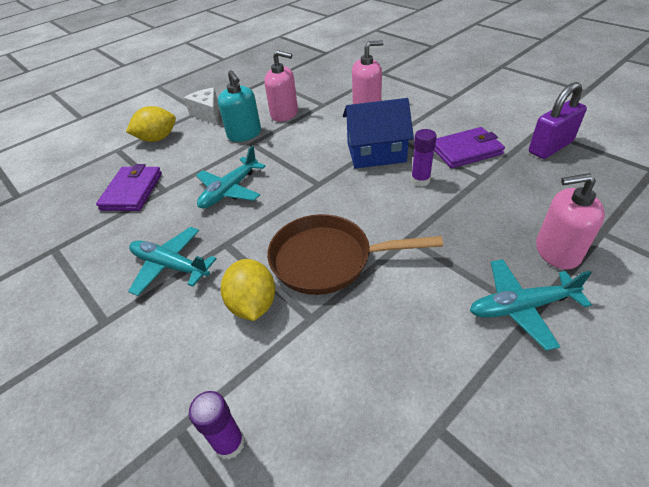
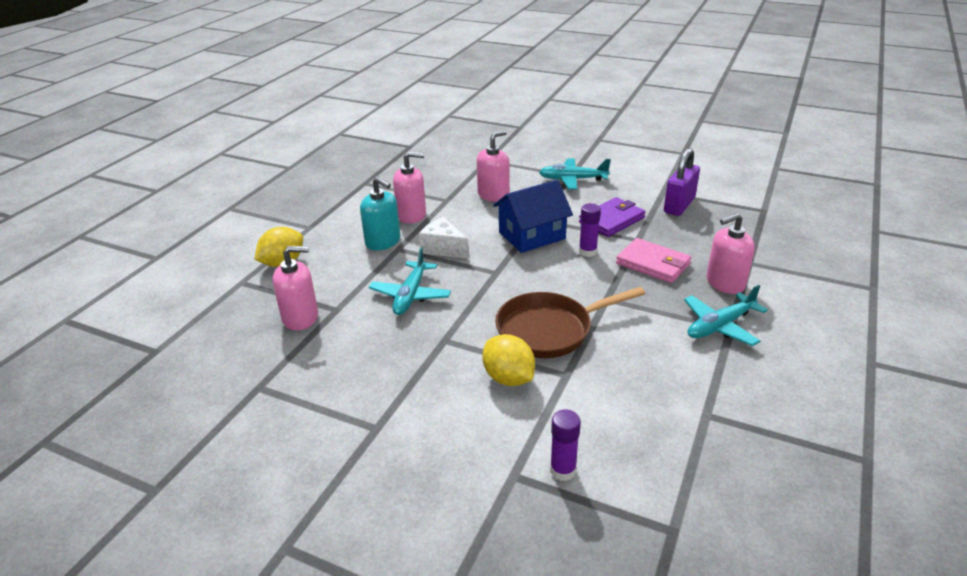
camera: 25 degrees left, 10 degrees down
purple wallet [96,164,162,211] -> pink soap dispenser [273,246,318,331]
turquoise plane [128,227,217,296] -> turquoise plane moved to [539,158,611,190]
white cheese [184,87,219,125] -> white cheese moved to [419,217,469,259]
none -> pink wallet [616,238,691,283]

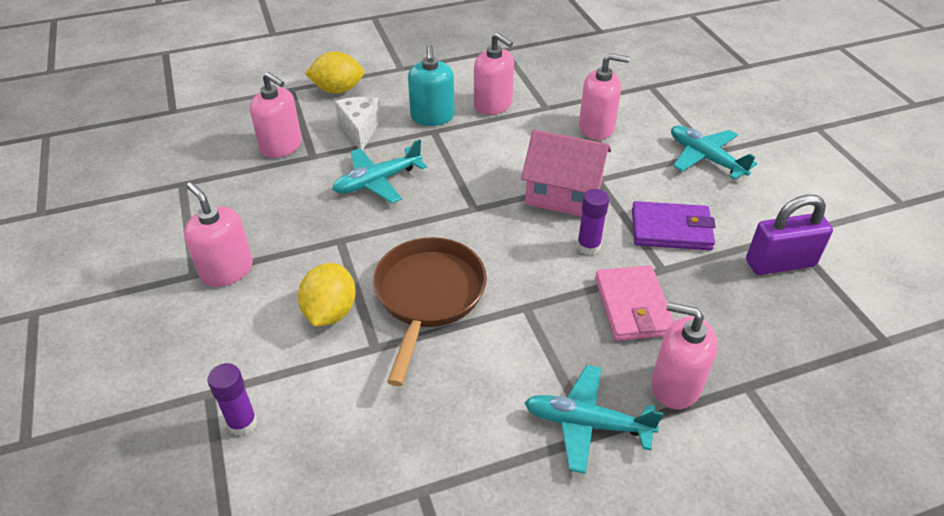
camera: 45 degrees right, 10 degrees up
white cheese [419,217,469,259] -> white cheese moved to [335,97,381,150]
blue house [493,180,573,253] -> pink house [521,130,611,216]
brown pan [495,287,645,358] -> brown pan turned 75 degrees clockwise [373,237,487,386]
none -> pink soap dispenser [184,182,253,287]

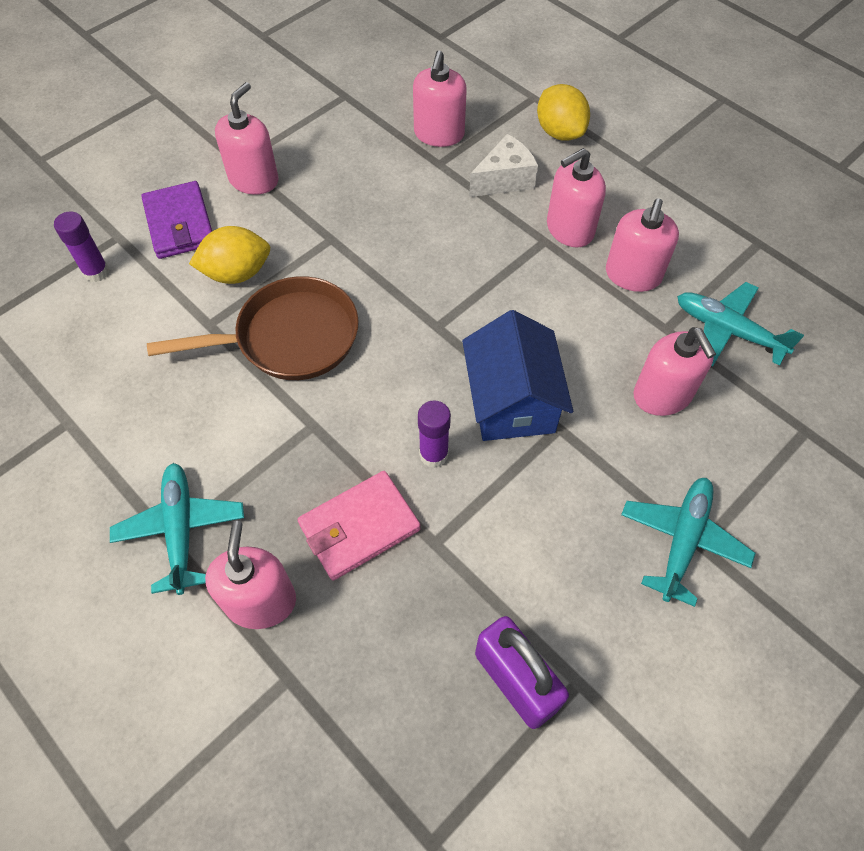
camera: 65 degrees right, 15 degrees up
turquoise plane [332,139,427,204] -> turquoise plane moved to [677,282,804,366]
turquoise soap dispenser [408,45,455,126] -> pink soap dispenser [547,148,606,248]
pink house [521,130,611,216] -> blue house [462,310,573,441]
purple wallet [632,201,716,250] -> purple wallet moved to [141,181,212,259]

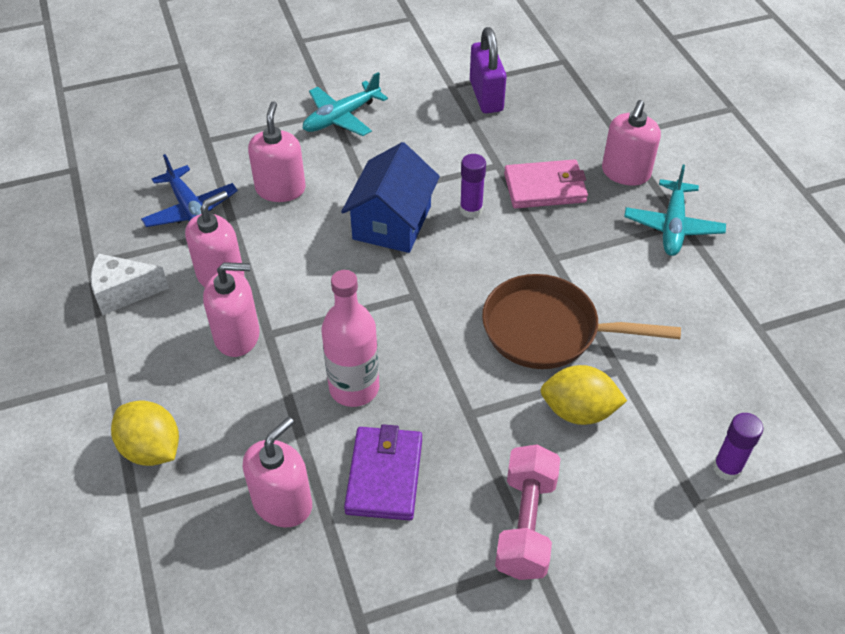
camera: 155 degrees left, 10 degrees down
purple wallet [141,181,212,259] -> purple wallet moved to [344,424,422,521]
pink soap dispenser [215,82,279,195] -> pink dumbbell [495,445,560,580]
white cheese [469,134,538,197] -> white cheese moved to [90,253,169,315]
yellow lemon [537,84,590,141] -> yellow lemon turned 45 degrees counterclockwise [111,400,179,466]
turquoise plane [677,282,804,366] -> blue plane [141,154,238,227]
none -> pink bottle [321,270,379,407]

